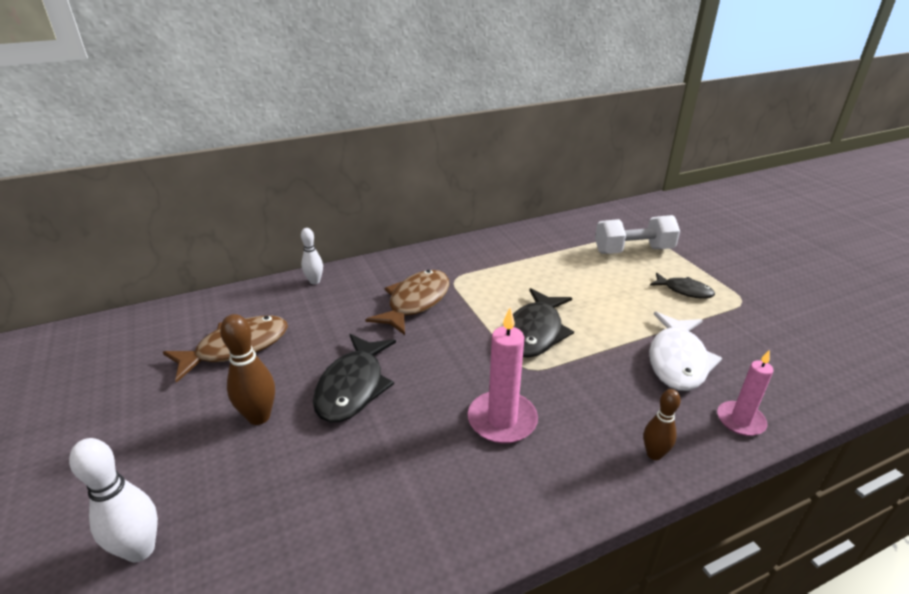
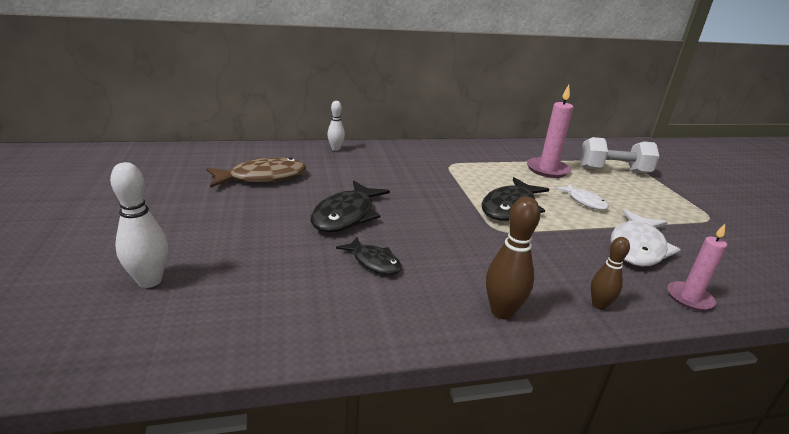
camera: 10 degrees right, 5 degrees down
brown bowling pin [220,314,275,425] -> brown bowling pin moved to [486,196,540,320]
brown fish [365,270,449,335] -> none
pink candle [468,308,538,444] -> pink candle moved to [527,85,573,178]
black fish [650,273,715,298] -> black fish moved to [336,237,402,275]
none -> white fish [555,184,609,210]

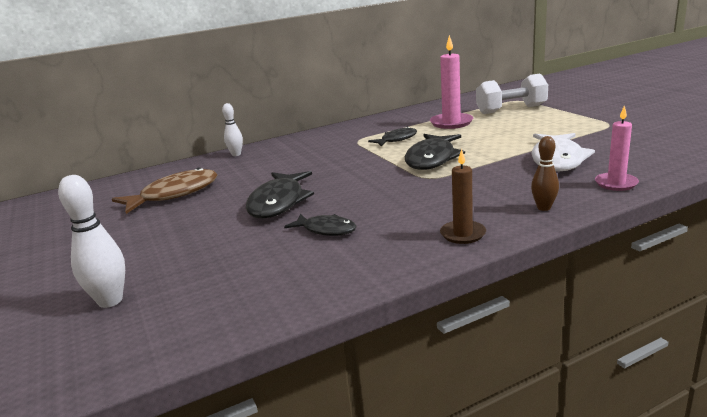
camera: 10 degrees left, 5 degrees down
brown bowling pin [486,196,540,320] -> brown candle [440,149,486,244]
white fish [555,184,609,210] -> none
none -> black fish [368,127,417,147]

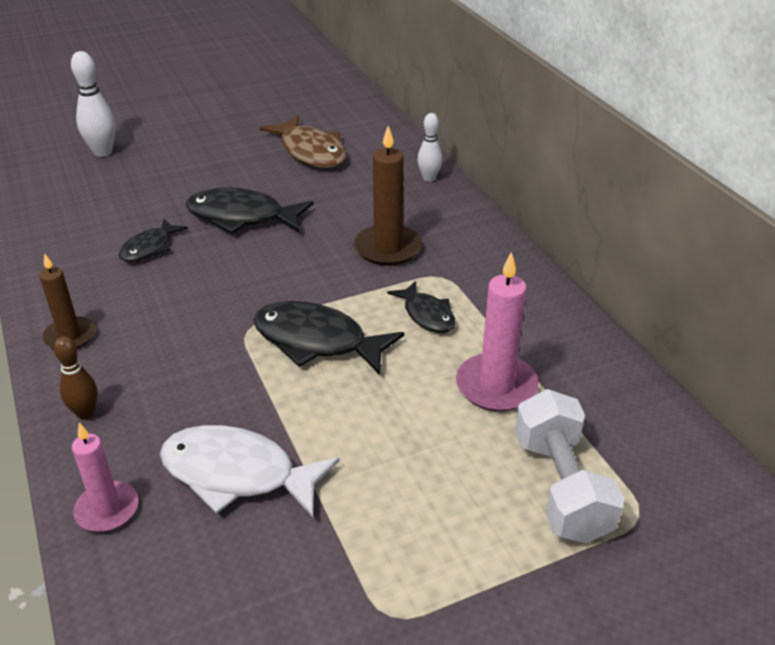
camera: 90 degrees right, 15 degrees up
none -> brown candle [354,126,422,266]

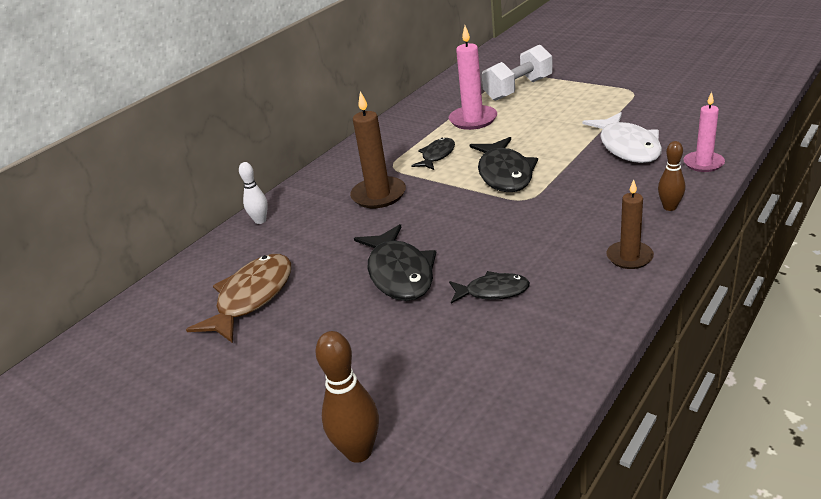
camera: 115 degrees left, 5 degrees down
white bowling pin [71,51,116,157] -> brown bowling pin [315,331,379,463]

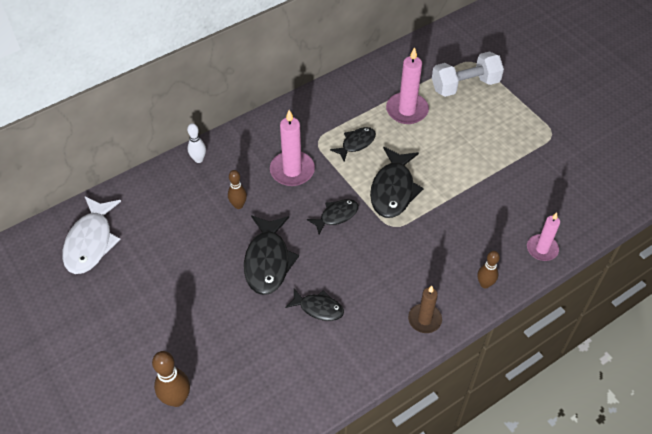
camera: 15 degrees right, 20 degrees up
brown fish [186,254,291,343] -> none
brown candle [350,91,406,208] -> pink candle [270,110,315,186]
white fish [582,112,662,163] -> white fish moved to [62,196,121,274]
none -> brown bowling pin [228,170,247,209]
none -> black fish [307,199,359,235]

